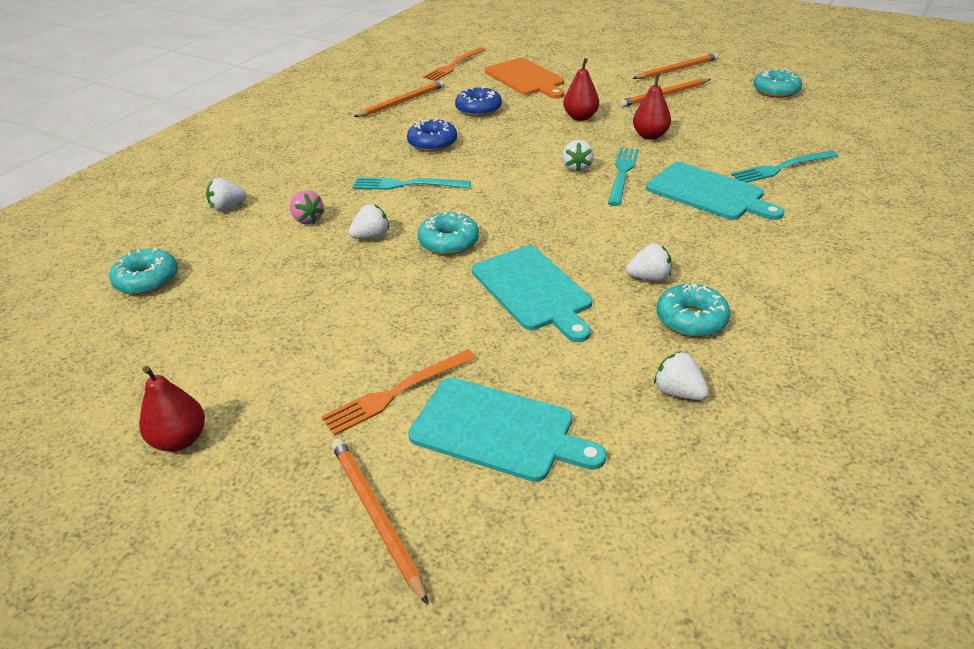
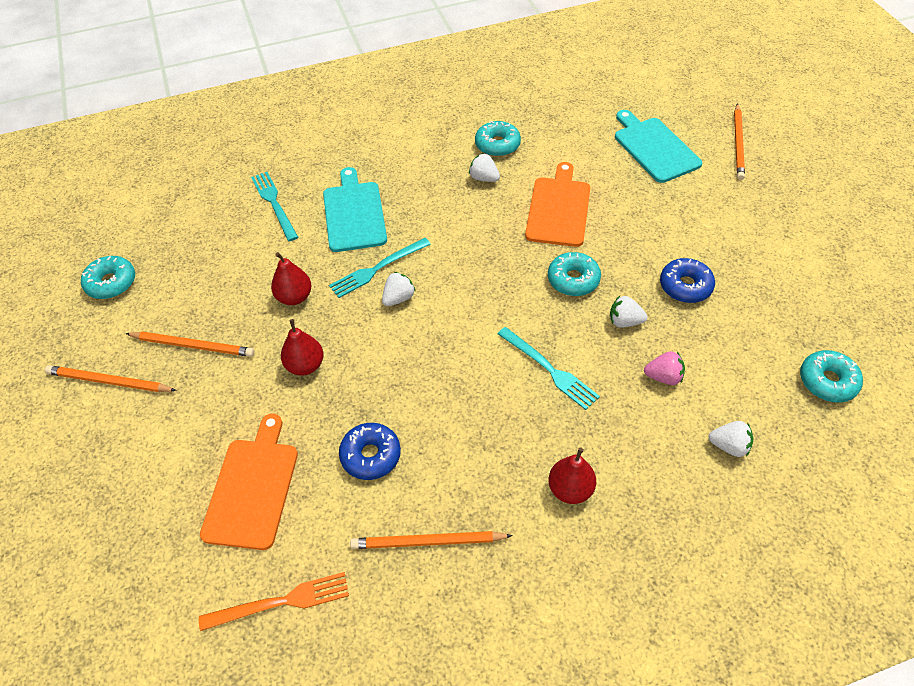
camera: 140 degrees left, 15 degrees up
red pear [139,366,205,452] -> red pear moved to [548,448,596,504]
pink strawberry [290,190,325,224] -> pink strawberry turned 90 degrees clockwise [644,351,685,385]
orange fork [321,349,476,436] -> none
blue donut [407,119,457,152] -> blue donut moved to [660,258,715,303]
turquoise cutting board [472,246,592,342] -> orange cutting board [525,162,590,247]
white strawberry [654,351,708,400] -> none
turquoise fork [731,150,838,183] -> turquoise fork turned 135 degrees counterclockwise [251,172,298,241]

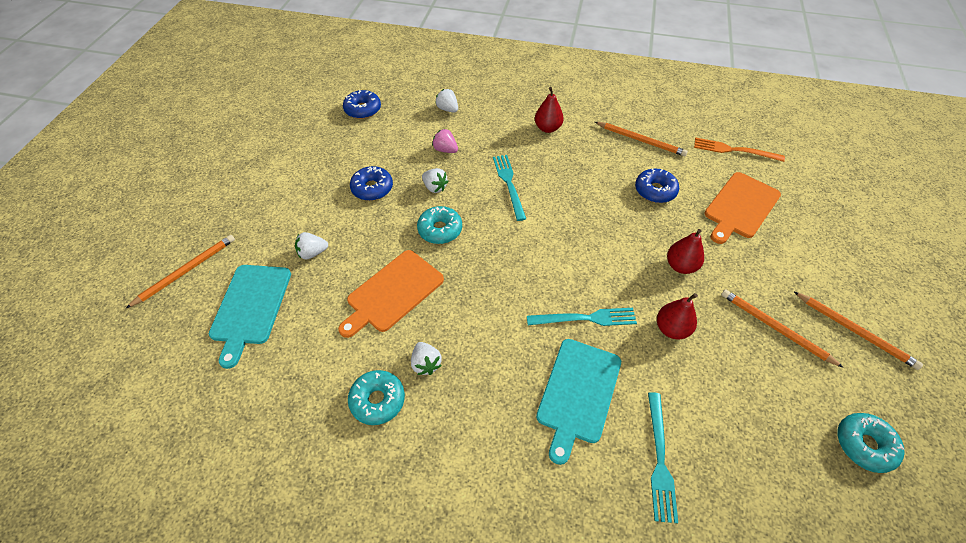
camera: 150 degrees left, 0 degrees up
white strawberry [382,272,416,306] -> white strawberry moved to [295,232,328,259]
turquoise donut [800,350,863,403] -> blue donut [343,90,381,119]

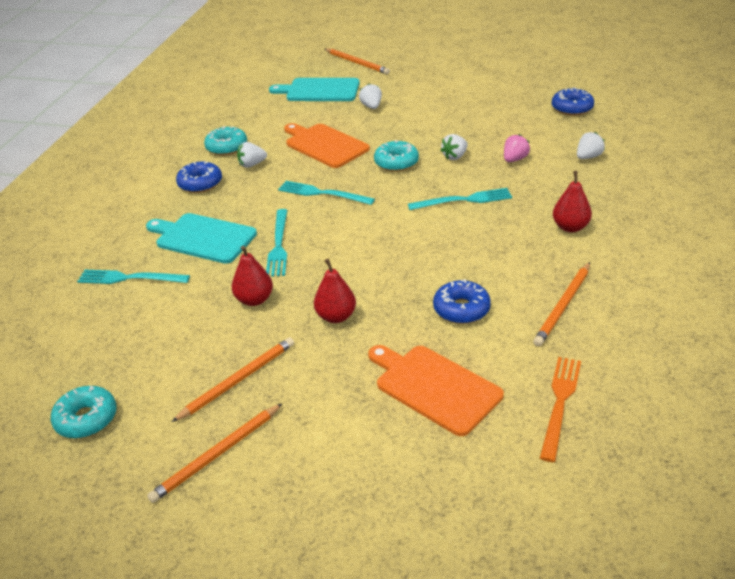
camera: 95 degrees right, 15 degrees down
blue donut [350,166,393,201] -> blue donut moved to [176,161,222,193]
none -> turquoise fork [278,181,375,205]

